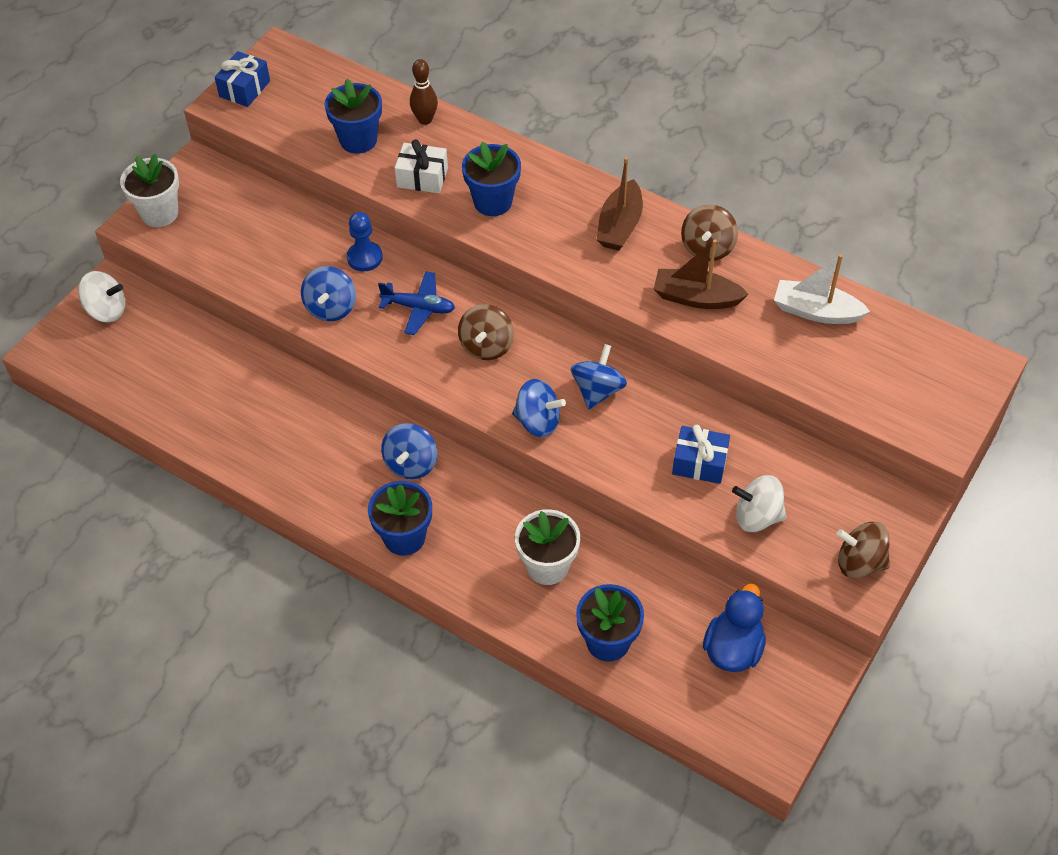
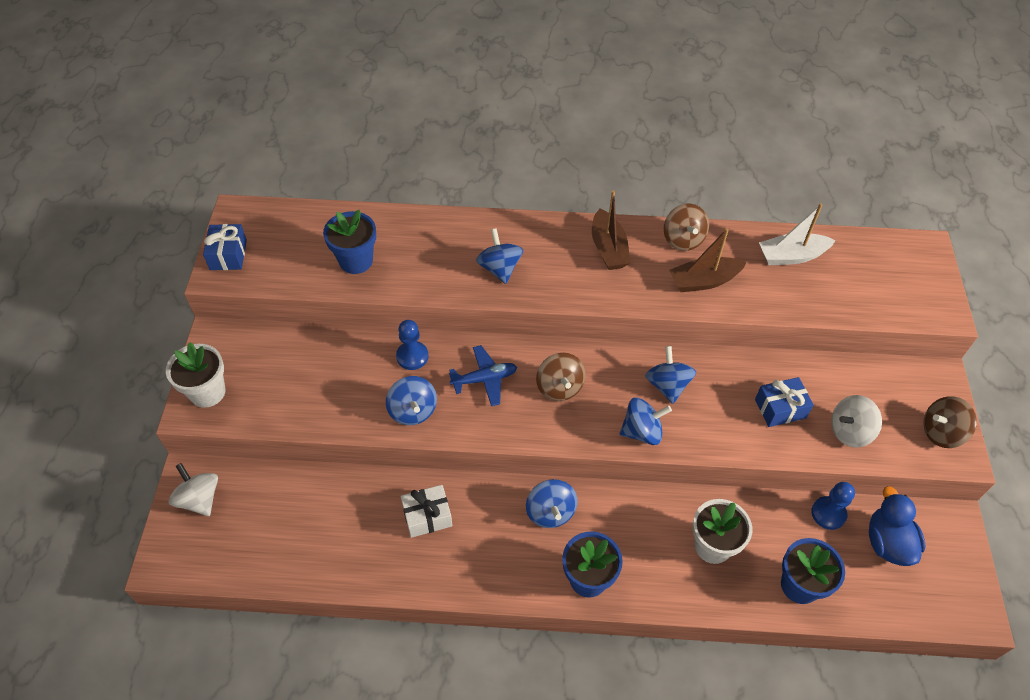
camera: 30 degrees left, 0 degrees up
white spinning top [78,271,125,322] -> white spinning top turned 105 degrees counterclockwise [169,463,218,516]
white gift [395,139,448,193] -> white gift moved to [401,485,452,538]
brown bowling pin [410,59,438,125] -> none
blue flower pot [462,141,521,216] -> blue spinning top [476,228,523,284]
none -> blue pawn [811,482,855,530]

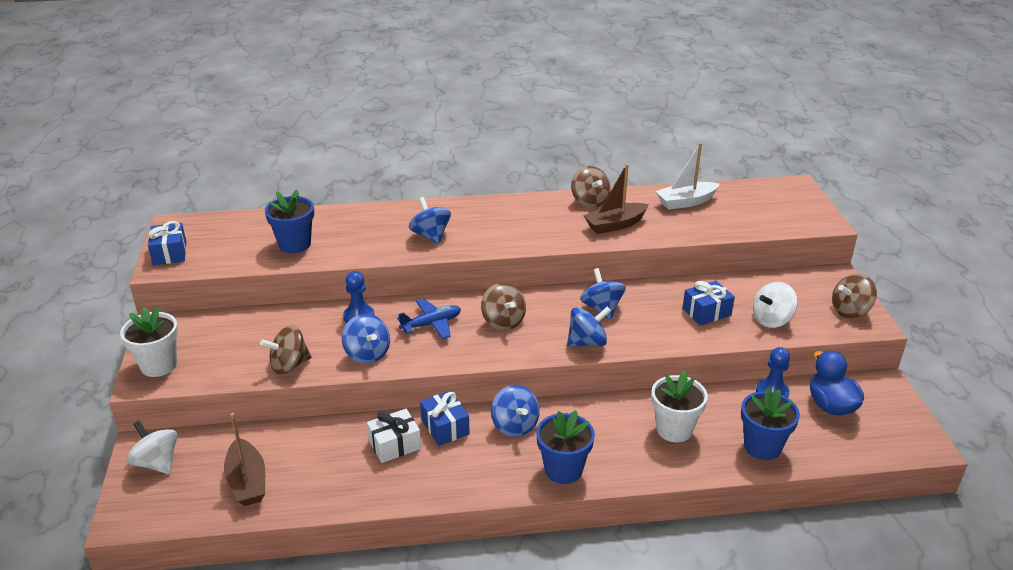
camera: 10 degrees left, 20 degrees down
brown boat [592,190,630,270] -> brown boat moved to [224,413,265,506]
none -> brown spinning top [260,325,312,374]
none -> blue gift [420,391,470,446]

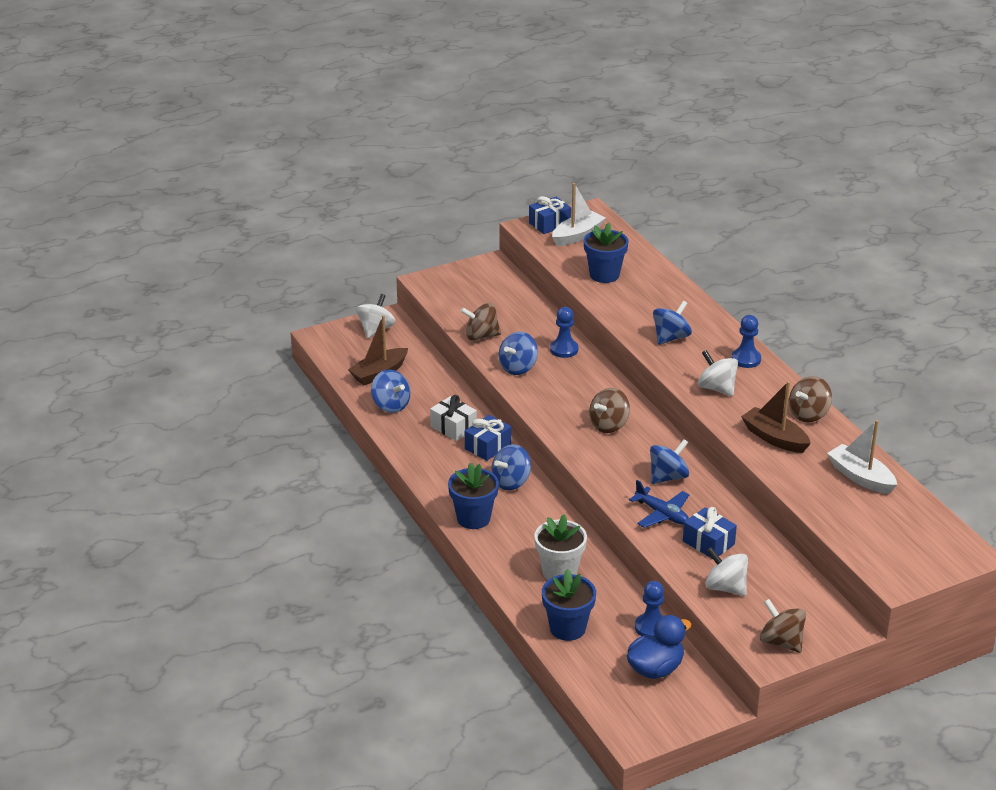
camera: 70 degrees right, 0 degrees up
white flower pot [120,306,178,377] -> none
brown spinning top [260,325,312,374] -> brown spinning top turned 45 degrees counterclockwise [461,303,501,341]
blue plane [397,299,461,339] -> blue plane moved to [629,480,689,528]
blue spinning top [567,306,611,347] -> blue spinning top moved to [371,370,410,413]
none -> white boat [552,183,606,246]
none -> white spinning top [698,350,738,396]
none -> blue pawn [732,315,761,368]

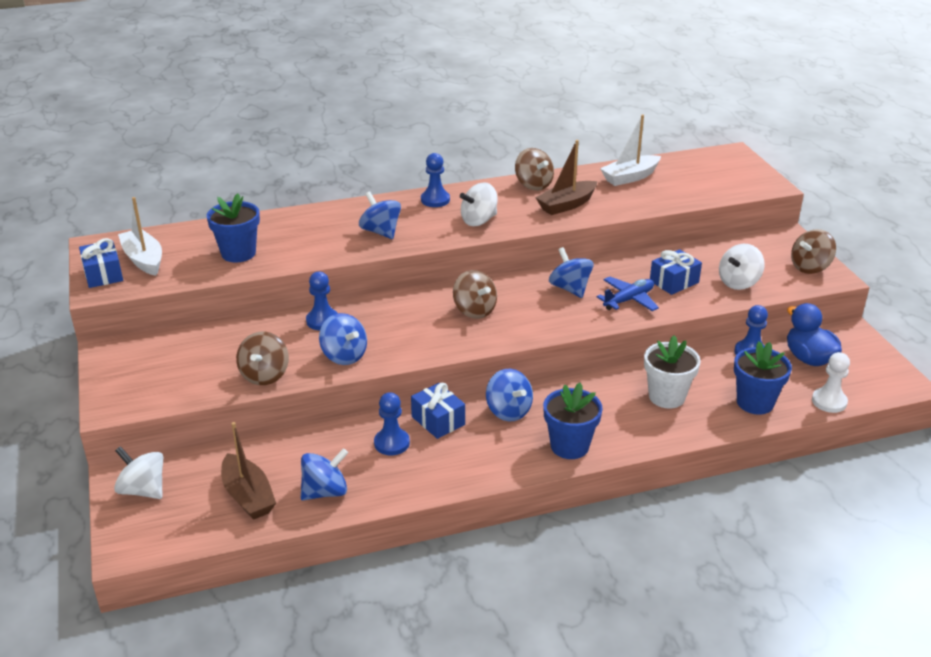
camera: 80 degrees left, 0 degrees up
white gift [430,395,477,441] -> blue pawn [374,392,410,455]
none -> white pawn [812,352,850,413]

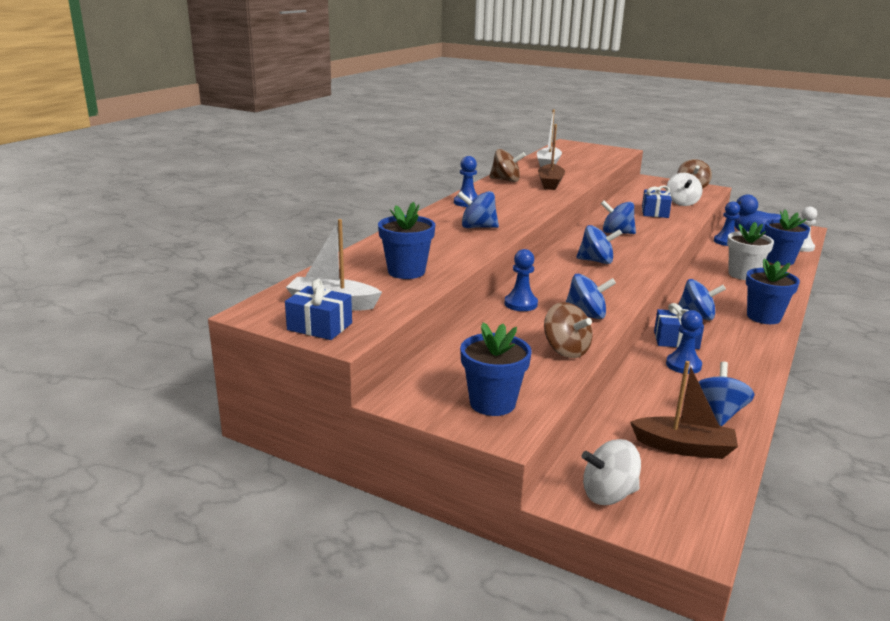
camera: 45 degrees left, 10 degrees down
brown spinning top [453,270,497,319] -> blue spinning top [576,225,622,264]
white spinning top [460,182,497,226] -> none
blue plane [597,277,659,311] -> none
none -> blue flower pot [460,322,532,416]

